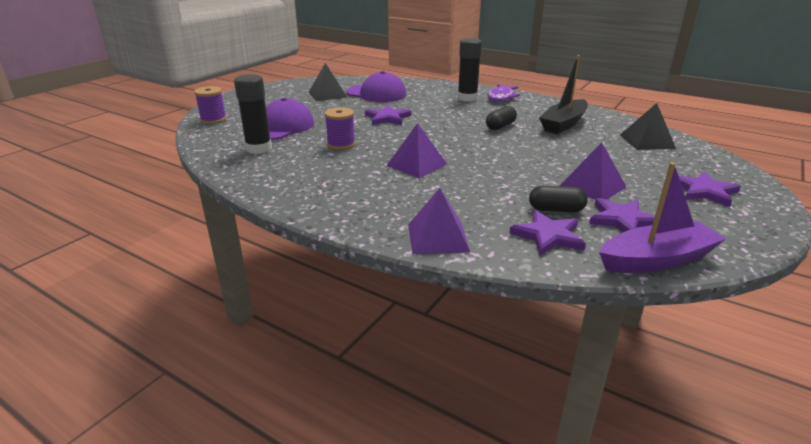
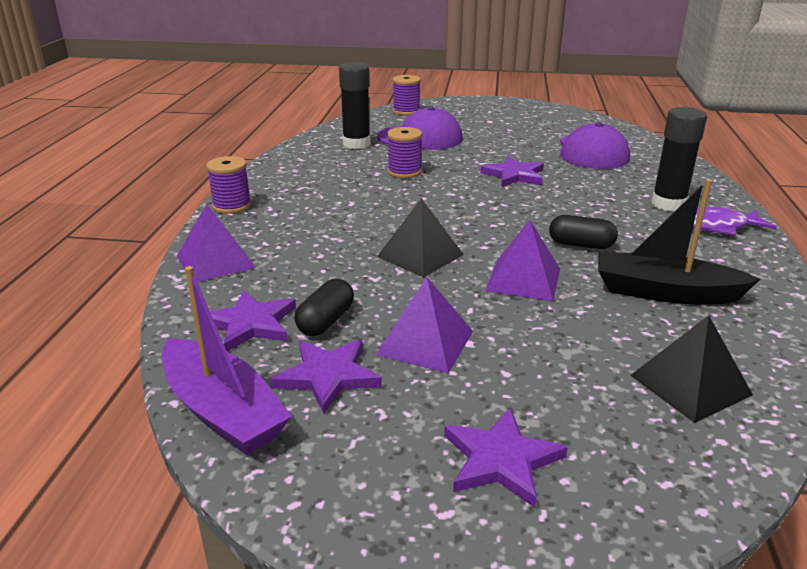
camera: 65 degrees right, 0 degrees up
black pyramid [309,63,347,101] -> black pyramid moved to [377,198,464,277]
purple pyramid [386,123,447,178] -> purple pyramid moved to [485,220,560,301]
black capsule [529,186,588,212] -> black capsule turned 45 degrees clockwise [295,279,354,336]
none -> purple spool [206,156,251,214]

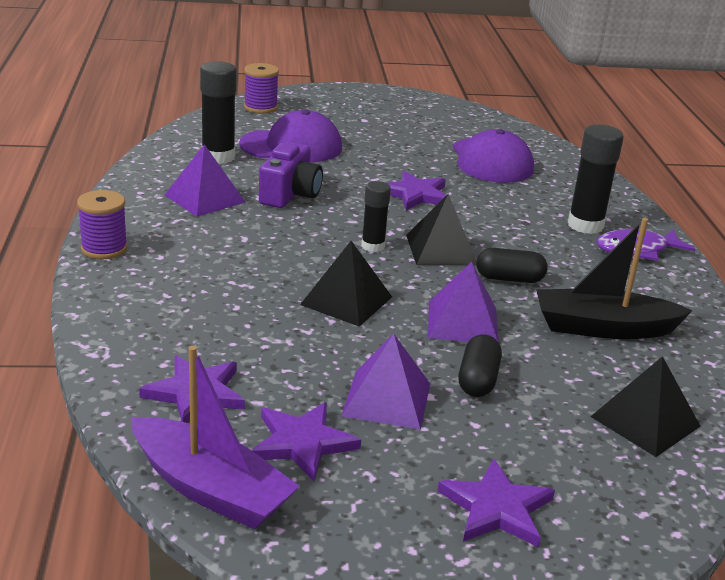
camera: 15 degrees left, 0 degrees up
purple pyramid [177,204,256,282] -> purple pyramid moved to [165,144,245,217]
black capsule [295,279,354,336] -> black capsule moved to [458,334,502,397]
purple spool [387,127,423,178] -> purple camera [259,142,323,208]
none -> black glue stick [361,181,391,252]
none -> black pyramid [406,194,476,265]

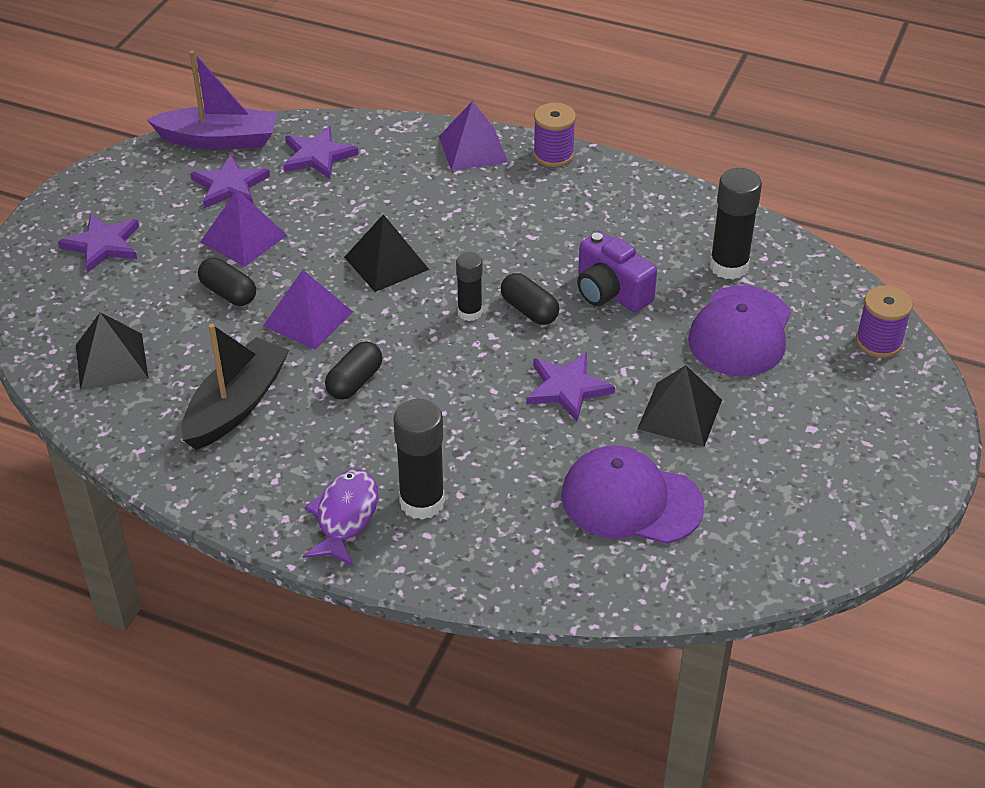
camera: 120 degrees right, 15 degrees up
purple boat [131,346,300,529] -> purple boat turned 150 degrees counterclockwise [146,50,277,149]
purple pyramid [165,144,245,217] -> purple pyramid moved to [439,101,508,171]
black pyramid [406,194,476,265] -> black pyramid moved to [637,365,722,447]
none -> black capsule [501,273,559,325]

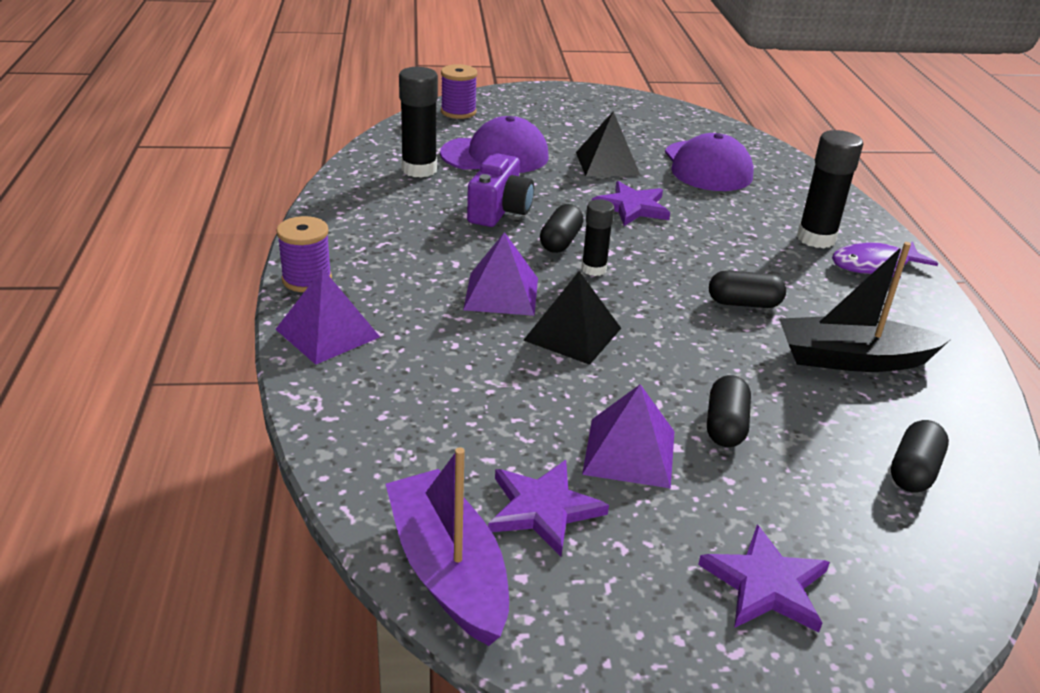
camera: 120 degrees left, 10 degrees down
black pyramid [76,312,149,390] -> black capsule [891,420,949,493]
purple pyramid [263,270,353,350] -> purple pyramid moved to [463,232,538,316]
purple star [284,126,359,179] -> none

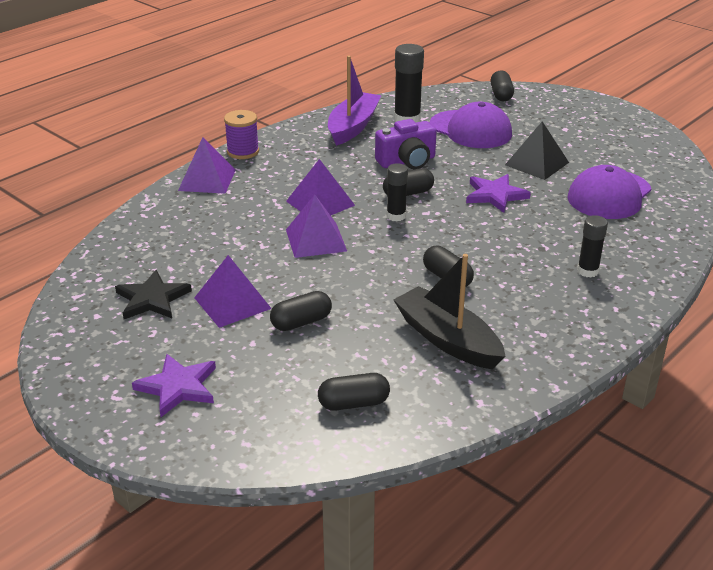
camera: 50 degrees right, 0 degrees up
purple boat [386,447,509,646] -> purple boat moved to [328,56,381,146]
purple spool [441,64,477,119] -> black capsule [491,70,514,101]
purple star [488,460,609,556] -> black star [115,270,192,319]
black pyramid [523,271,621,365] -> purple pyramid [286,195,347,258]
black glue stick [797,130,863,248] -> black glue stick [577,215,608,278], size x0.62
purple fish [832,241,938,278] -> none

